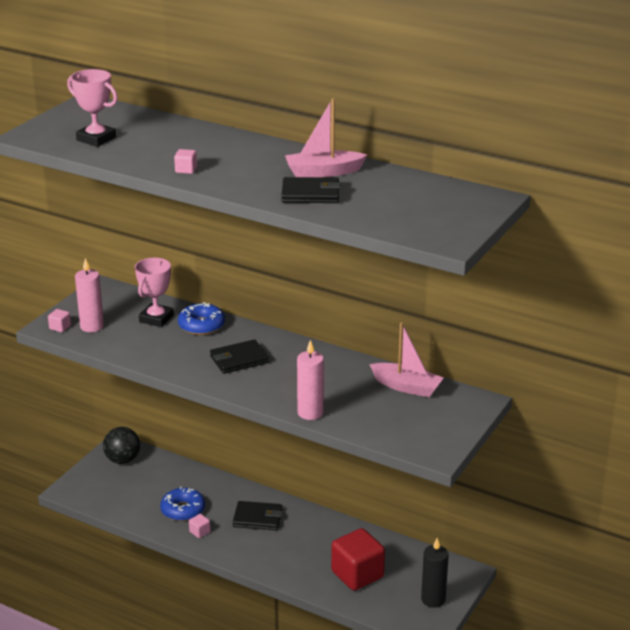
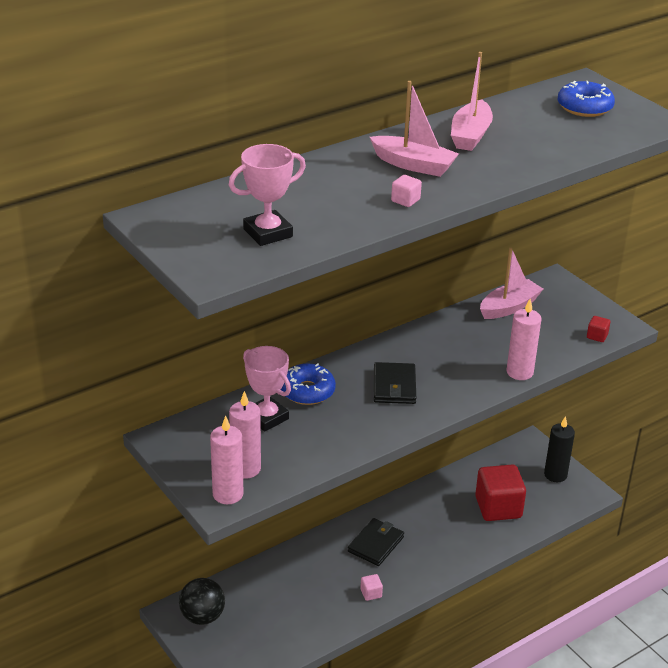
camera: 65 degrees left, 5 degrees up
pink cube [48,309,71,332] -> pink candle [210,416,244,504]
blue donut [160,487,205,521] -> blue donut moved to [558,81,615,117]
black wallet [281,177,341,203] -> none
none -> pink boat [370,81,459,177]
none -> red cube [587,316,610,342]

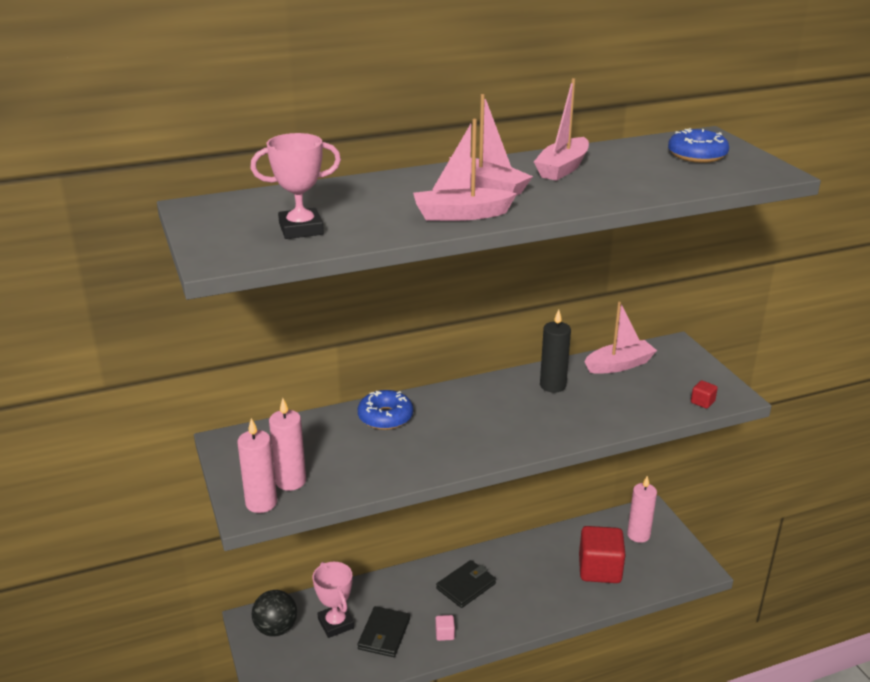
camera: 15 degrees right, 5 degrees down
pink trophy [243,346,291,432] -> pink trophy moved to [313,562,354,638]
black wallet [374,362,416,404] -> black wallet moved to [357,606,410,657]
pink cube [391,175,422,207] -> pink boat [413,119,517,221]
pink candle [506,299,542,380] -> pink candle moved to [627,476,657,543]
black candle [544,416,575,482] -> black candle moved to [540,309,571,393]

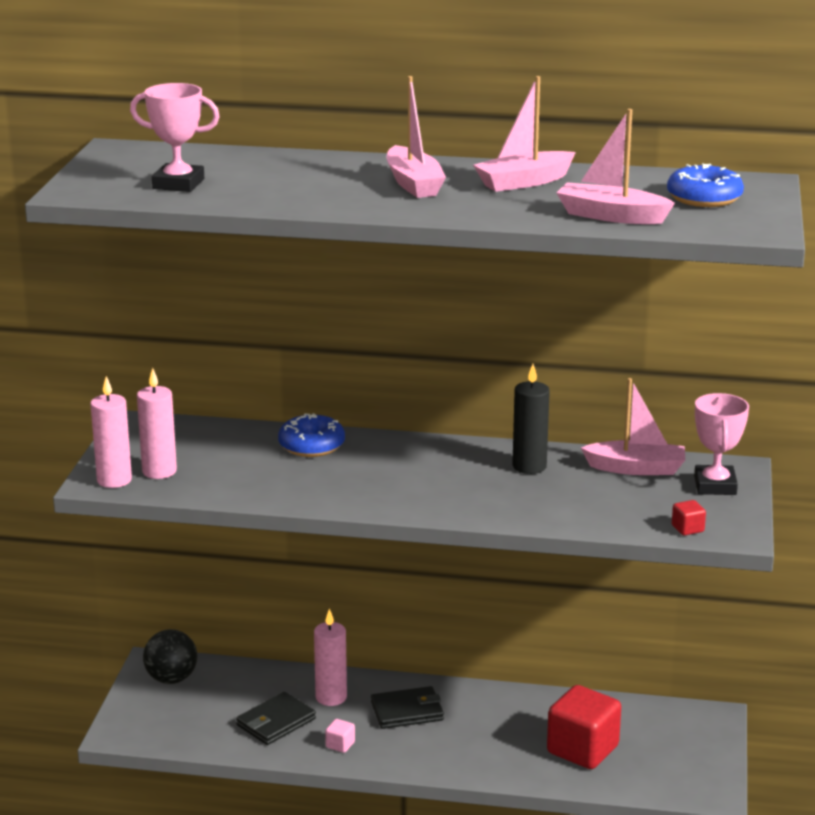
camera: 30 degrees right, 5 degrees down
pink trophy [313,562,354,638] -> pink trophy moved to [694,393,749,495]
pink boat [413,119,517,221] -> pink boat moved to [556,109,675,224]
pink candle [627,476,657,543] -> pink candle moved to [314,608,347,706]

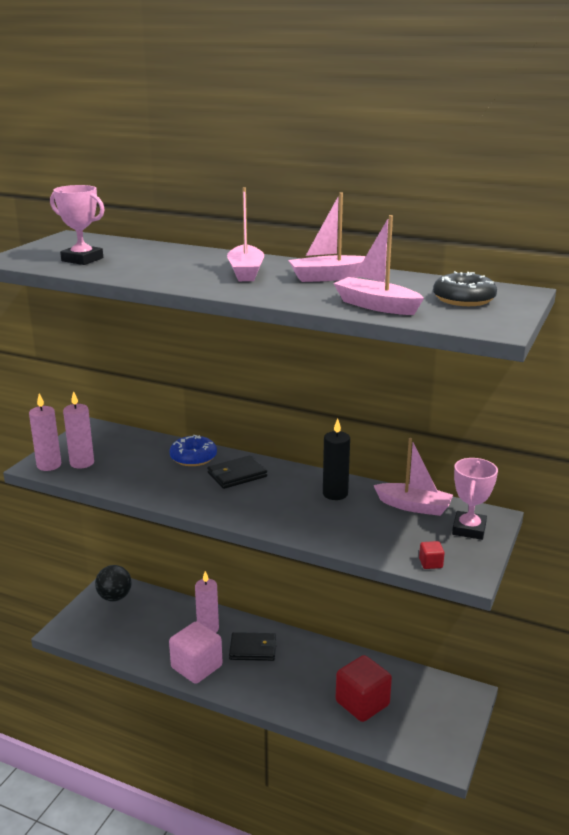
camera: 15 degrees right, 0 degrees up
black wallet [236,692,316,745] -> black wallet moved to [207,455,267,489]
pink cube [325,719,355,753] -> pink cube [169,622,222,684], size x2.42
blue donut [667,164,744,207] -> black donut [433,271,497,306]

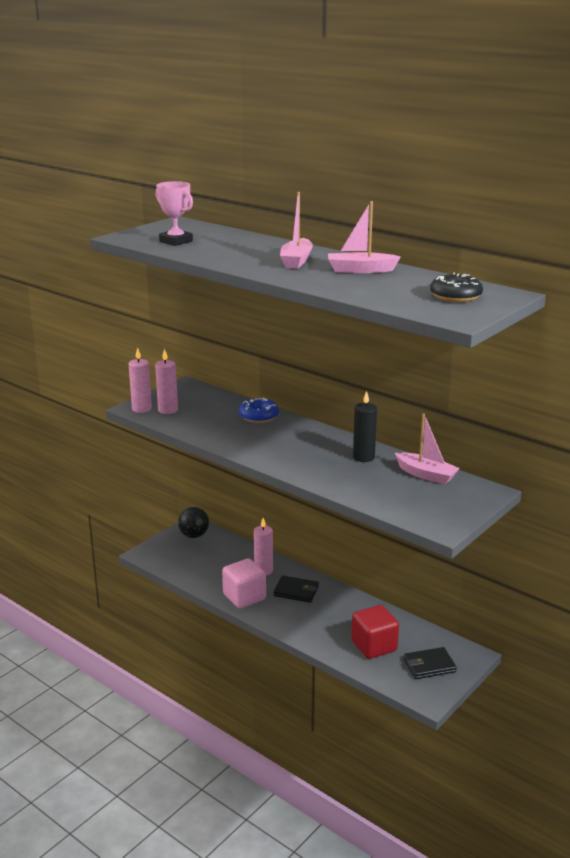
camera: 15 degrees right, 0 degrees up
black wallet [207,455,267,489] -> black wallet moved to [404,647,457,679]
pink boat [333,215,424,315] -> none
red cube [419,541,445,569] -> none
pink trophy [452,458,498,540] -> none

